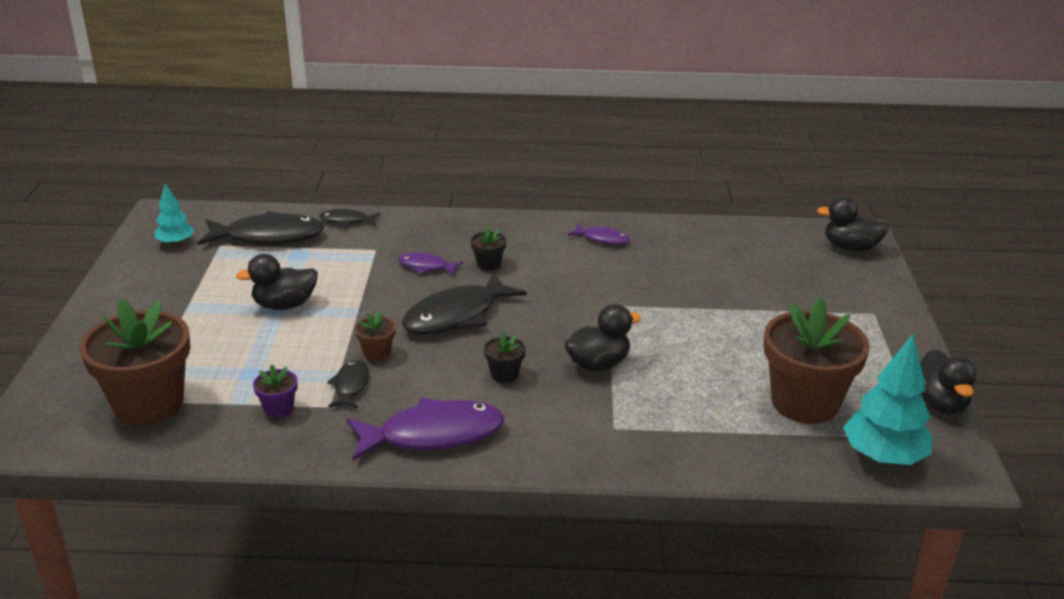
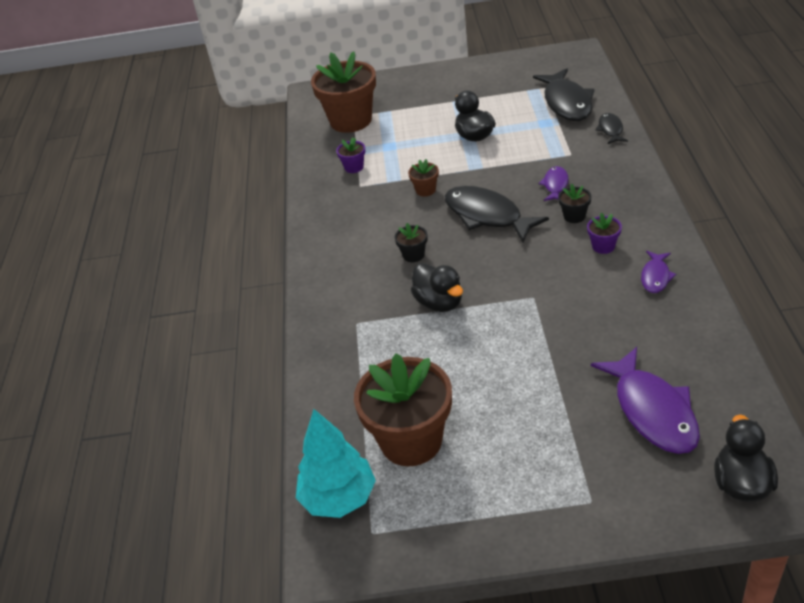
camera: 90 degrees right, 10 degrees up
turquoise tree [154,183,194,246] -> none
black fish [327,360,369,408] -> none
purple fish [346,397,504,460] -> purple fish moved to [591,347,700,454]
black duck [920,349,977,414] -> none
none -> purple flower pot [587,213,622,254]

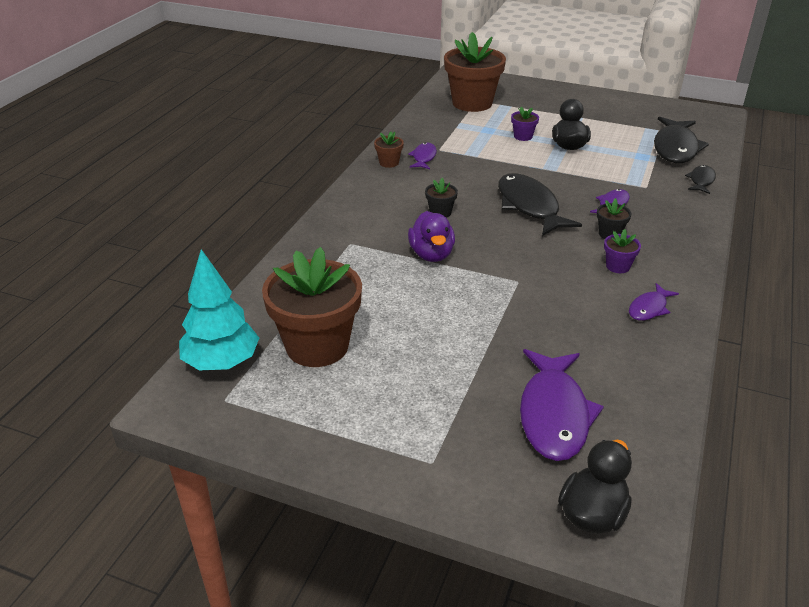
camera: 20 degrees right, 5 degrees down
purple flower pot [336,137,365,173] -> purple flower pot moved to [511,107,539,141]
brown flower pot [408,159,439,197] -> brown flower pot moved to [374,132,404,168]
black duck [411,263,463,312] -> purple duck [408,211,455,262]
none -> purple fish [408,143,437,169]

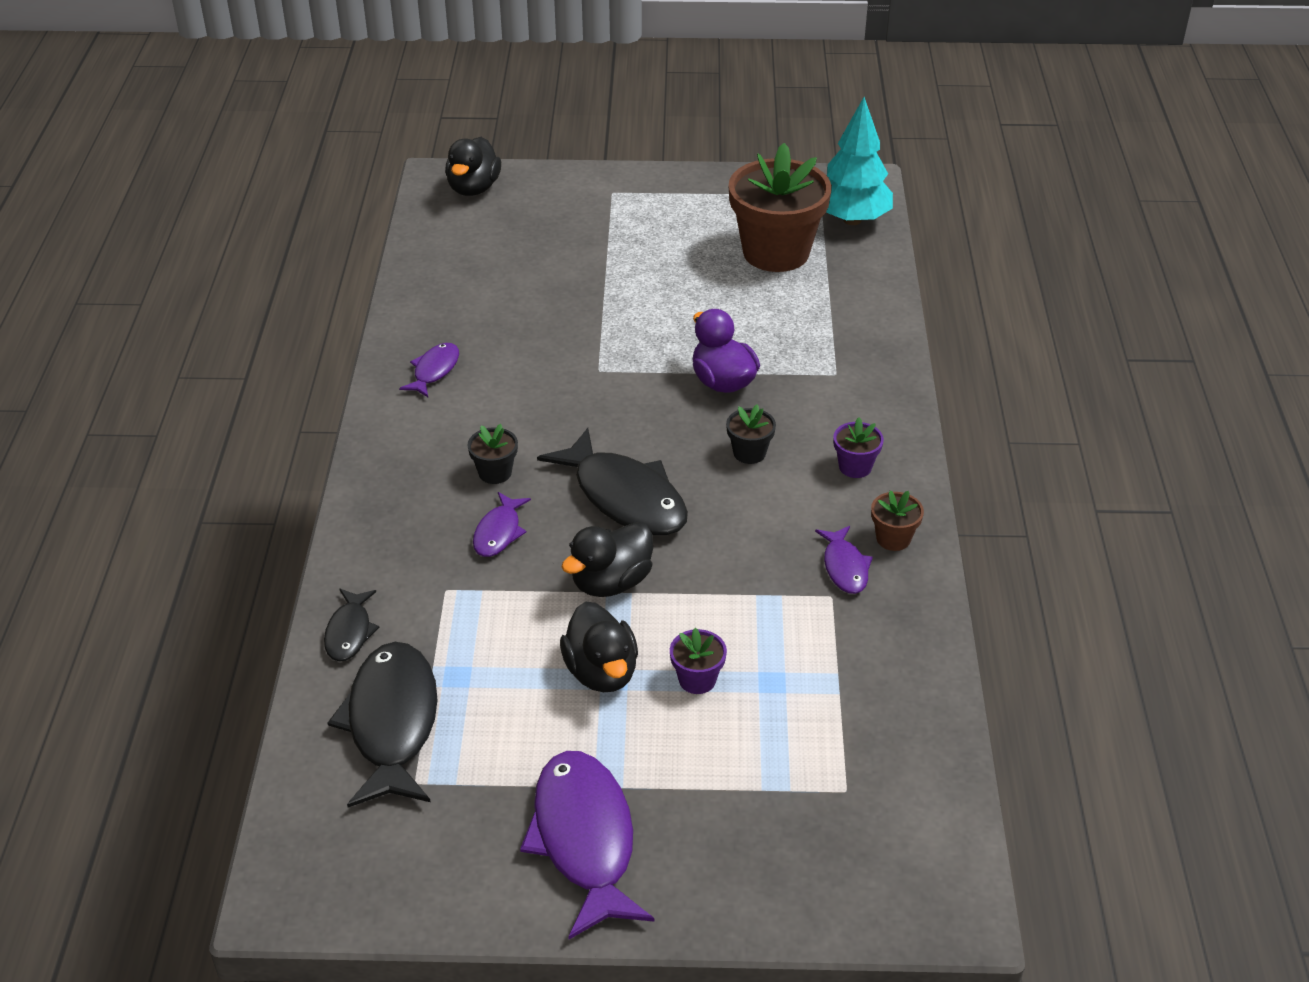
camera: 160 degrees right, 5 degrees up
brown flower pot [444,32,506,112] -> none
purple fish [520,349,604,461] -> purple fish moved to [520,751,654,939]
purple flower pot [604,229,641,273] -> purple flower pot moved to [833,417,884,478]
none -> black duck [562,522,653,597]

